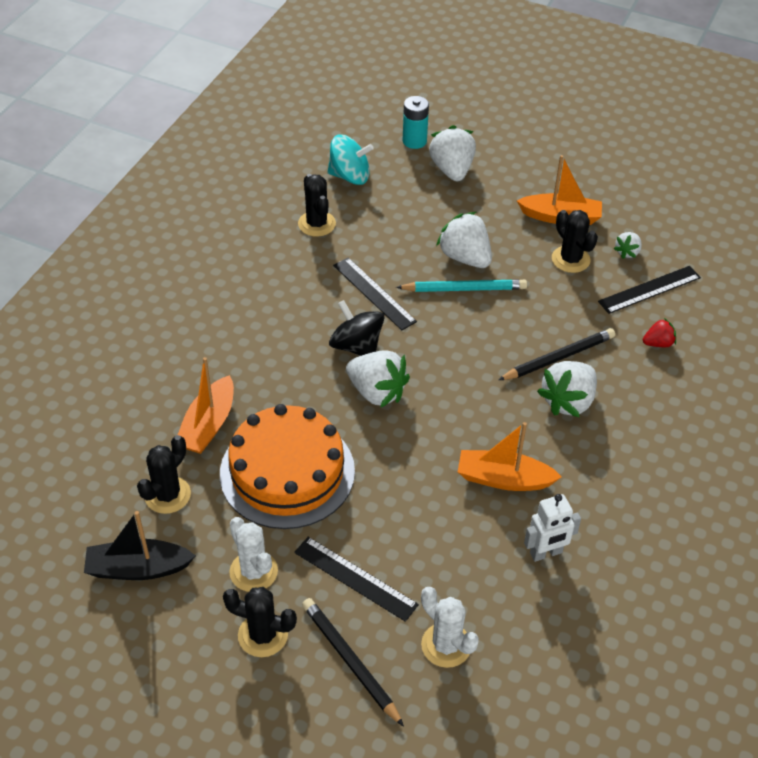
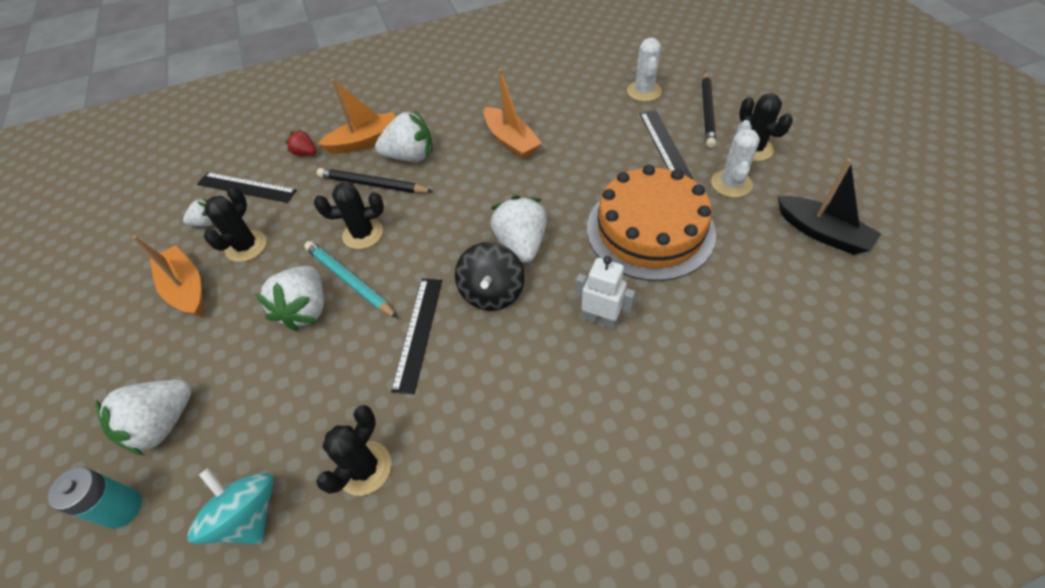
camera: 130 degrees left, 5 degrees up
black cactus [137,435,191,514] -> black cactus moved to [314,182,384,249]
orange boat [178,357,234,454] -> orange boat moved to [318,79,395,154]
white robot [524,494,581,562] -> white robot moved to [576,256,635,329]

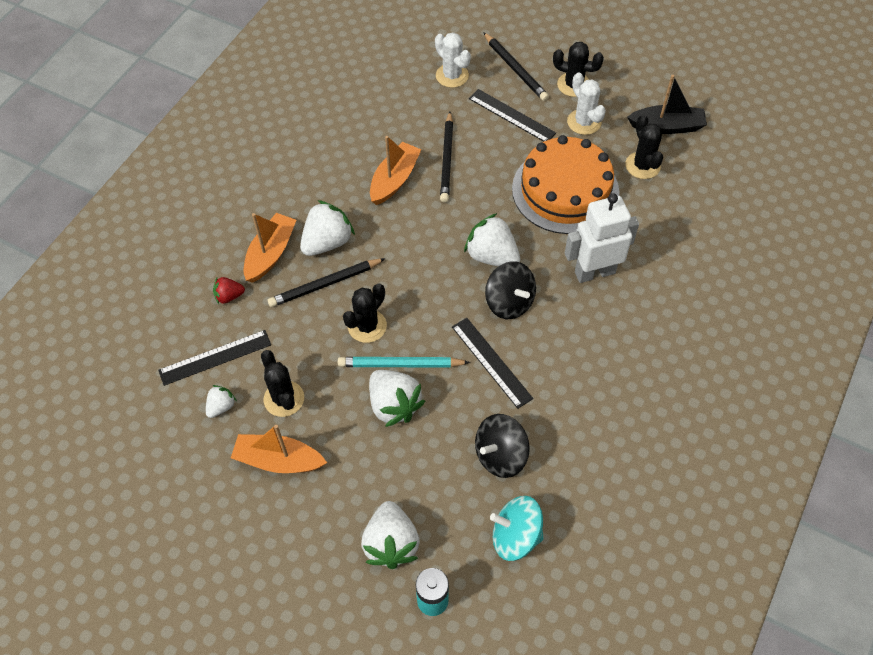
camera: 45 degrees left, 5 degrees up
black cactus [316,405,392,496] -> black cactus moved to [625,114,663,179]
orange boat [484,69,542,159] -> orange boat turned 75 degrees counterclockwise [370,136,422,205]
white robot [576,256,635,329] -> white robot [565,193,639,283], size x1.57
none -> black pencil [440,111,453,203]
none -> black spinning top [475,414,530,478]

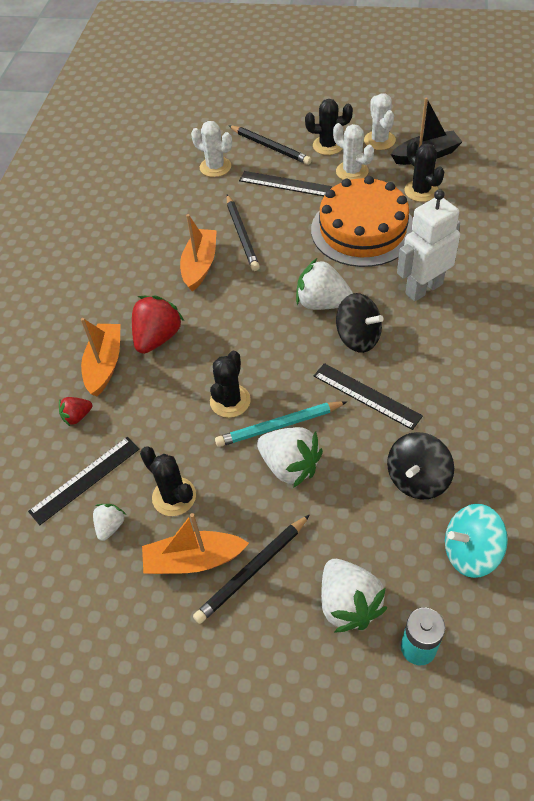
camera: 15 degrees left, 5 degrees down
black pencil [268,258,386,307] -> black pencil moved to [193,514,310,624]
white strawberry [300,200,355,256] -> red strawberry [132,295,184,354]
none -> white cactus [364,94,396,150]

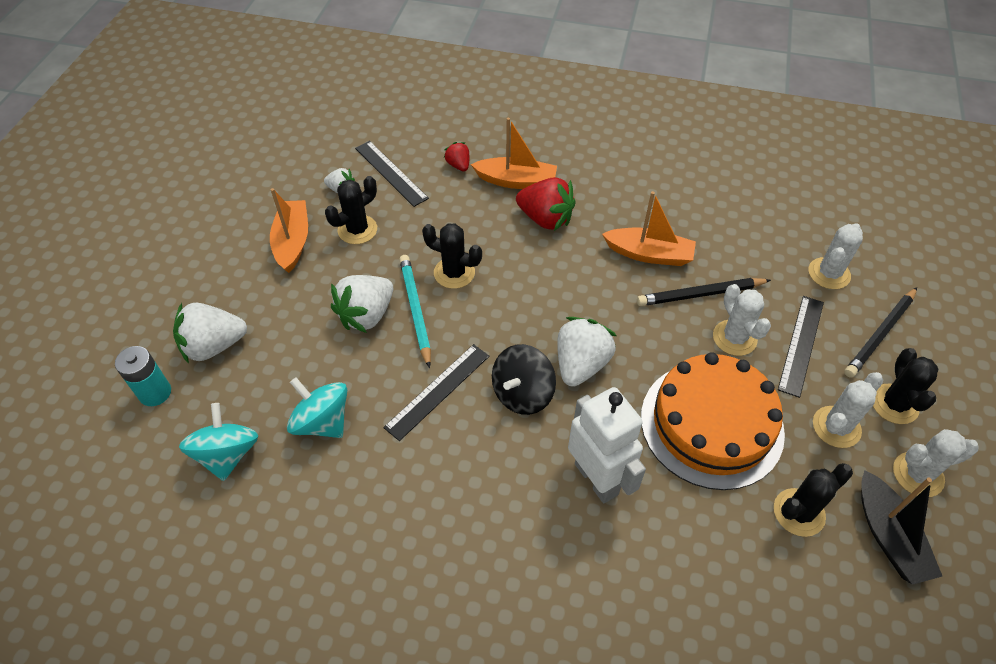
camera: 90 degrees right, 0 degrees up
black pencil [193,514,310,624] -> none
black spinning top [387,432,454,499] -> turquoise spinning top [287,377,347,438]
none -> white cactus [713,284,771,356]

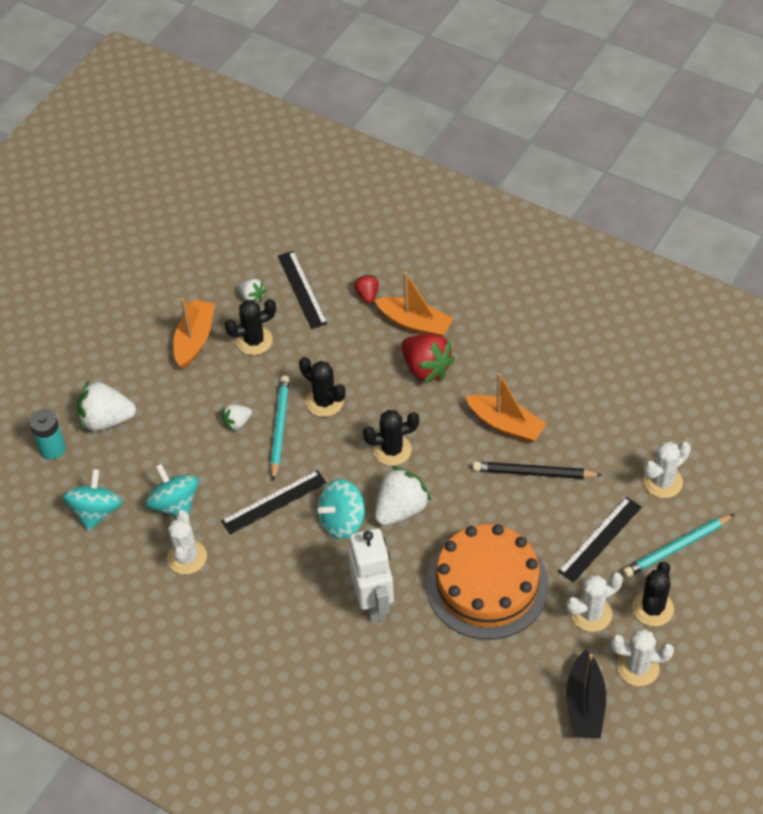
camera: 20 degrees right, 0 degrees up
white strawberry [331,275,393,333] -> white strawberry [222,404,252,431], size x0.53
black spinning top [492,344,556,415] -> turquoise spinning top [317,479,365,539]
white cactus [713,284,771,356] -> white cactus moved to [167,510,207,575]
black cactus [774,463,853,537] -> black cactus moved to [363,410,419,466]
black pencil [844,287,917,378] -> turquoise pencil [623,514,735,577]

